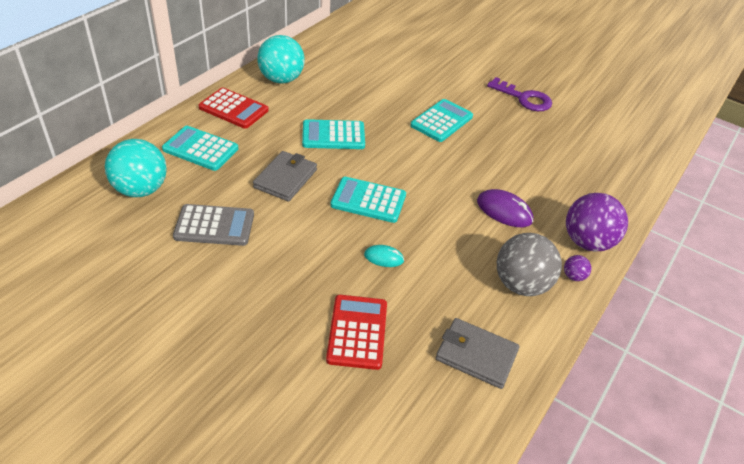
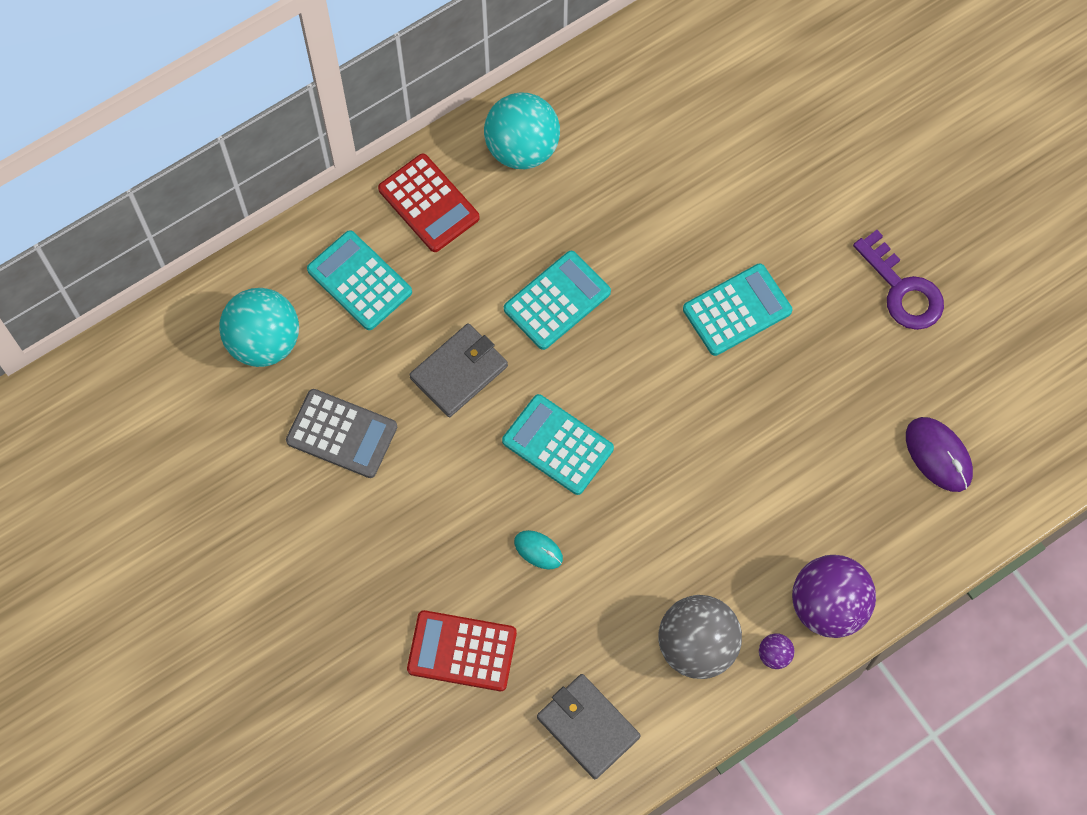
camera: 25 degrees right, 25 degrees up
turquoise calculator [302,119,365,149] -> turquoise calculator turned 120 degrees clockwise [504,251,611,350]
red calculator [326,295,387,370] -> red calculator turned 105 degrees counterclockwise [407,610,517,691]
purple mouse [477,189,533,227] -> purple mouse moved to [906,417,973,492]

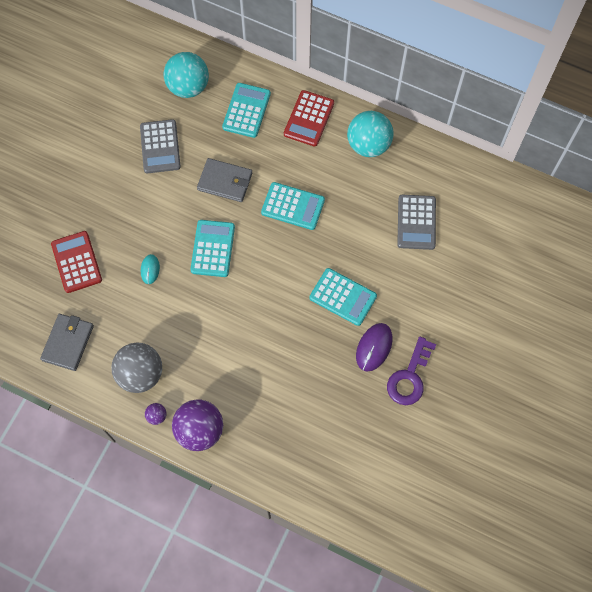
camera: 60 degrees right, 0 degrees up
purple mouse [906,417,973,492] -> purple mouse moved to [356,323,392,372]
none -> grey calculator [397,195,436,250]

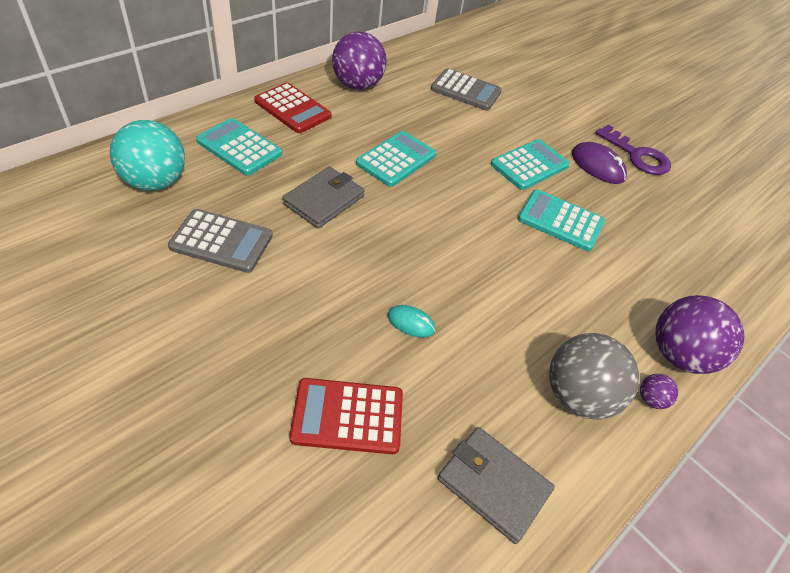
camera: 75 degrees left, 20 degrees down
turquoise calculator [190,220,235,277] -> turquoise calculator moved to [518,190,605,251]
turquoise ball [347,111,393,157] -> purple ball [332,31,387,90]

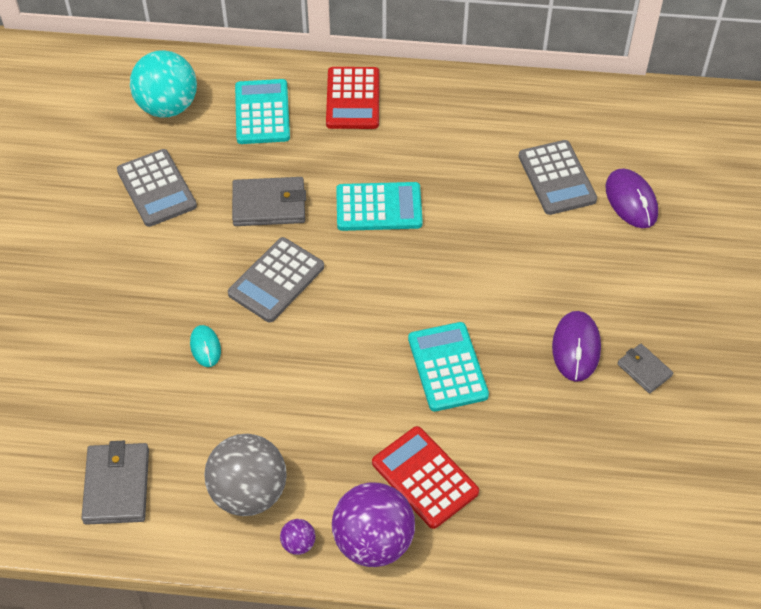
camera: 55 degrees right, 5 degrees up
red calculator [289,378,403,454] -> red calculator moved to [372,426,479,529]
purple ball [332,31,387,90] -> none
turquoise calculator [491,139,570,190] -> none
purple key [595,125,671,175] -> grey wallet [617,344,673,394]
none -> grey calculator [228,237,324,322]
none -> purple mouse [606,168,658,228]

